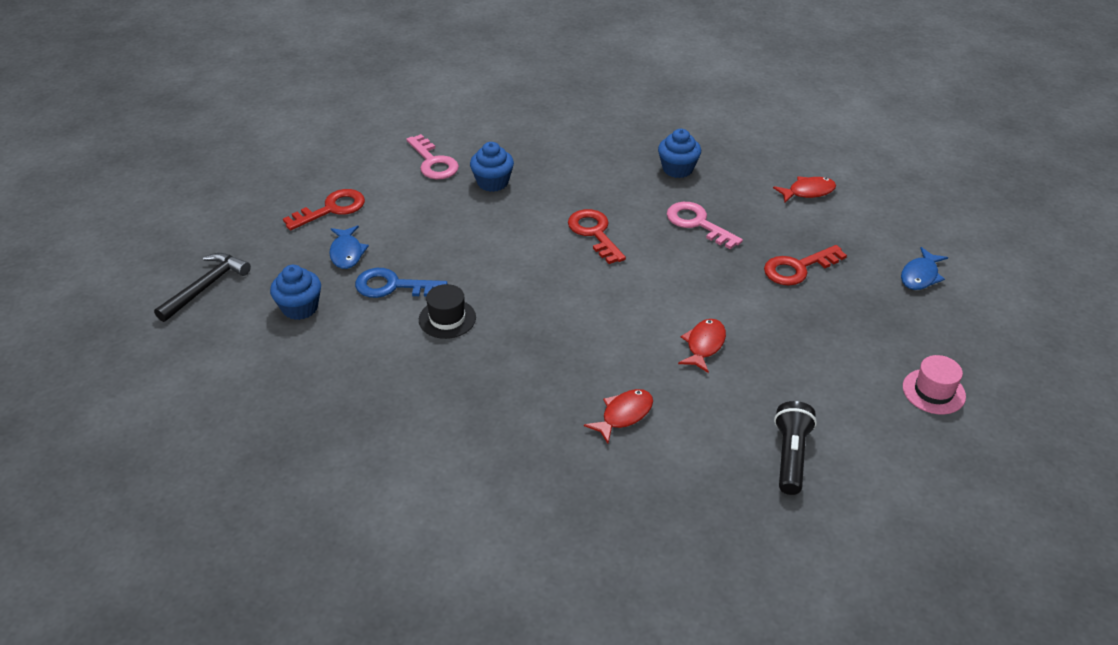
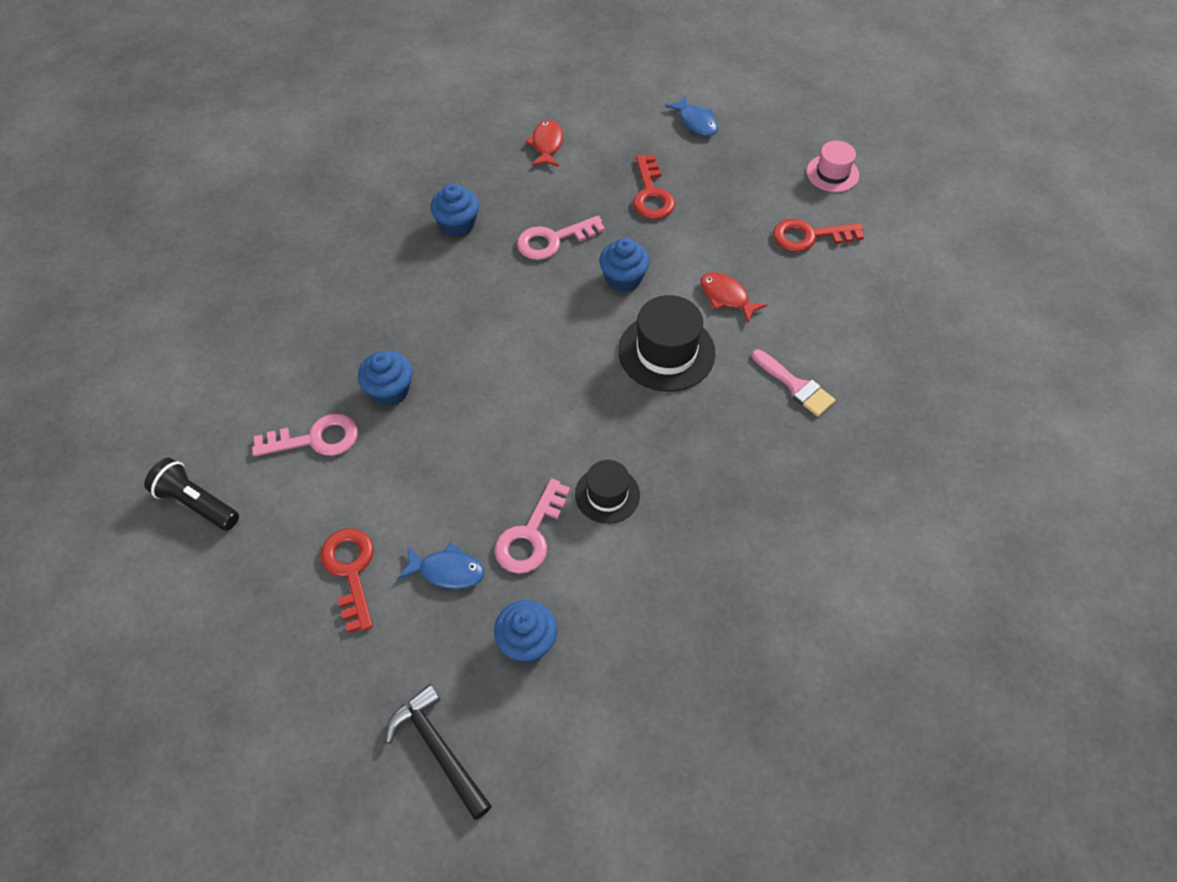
camera: 70 degrees left, 15 degrees up
blue key [355,268,448,298] -> pink key [495,479,570,574]
red key [568,209,626,264] -> red key moved to [773,219,864,252]
red fish [584,389,653,443] -> pink brush [752,349,835,417]
black flashlight [774,401,817,495] -> black flashlight moved to [144,458,239,531]
none -> blue cupcake [599,238,650,292]
none -> black hat [618,295,716,392]

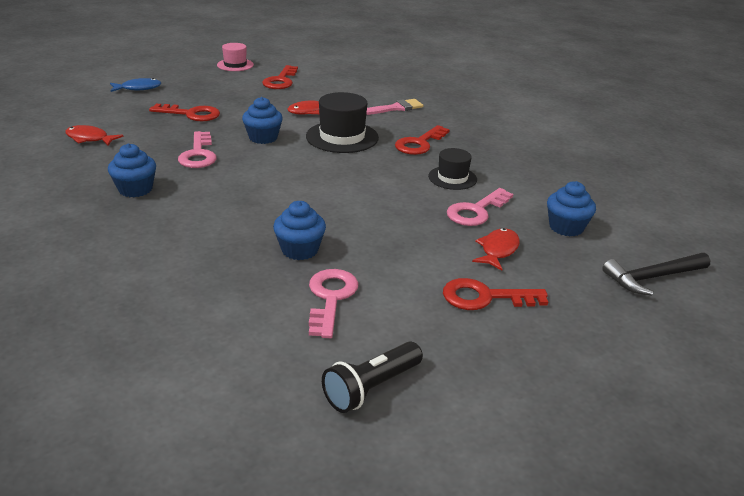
camera: 75 degrees left, 25 degrees down
blue fish [398,543,484,589] -> red fish [472,228,520,271]
pink key [495,479,570,574] -> pink key turned 90 degrees clockwise [447,188,513,226]
none -> red key [395,125,450,155]

